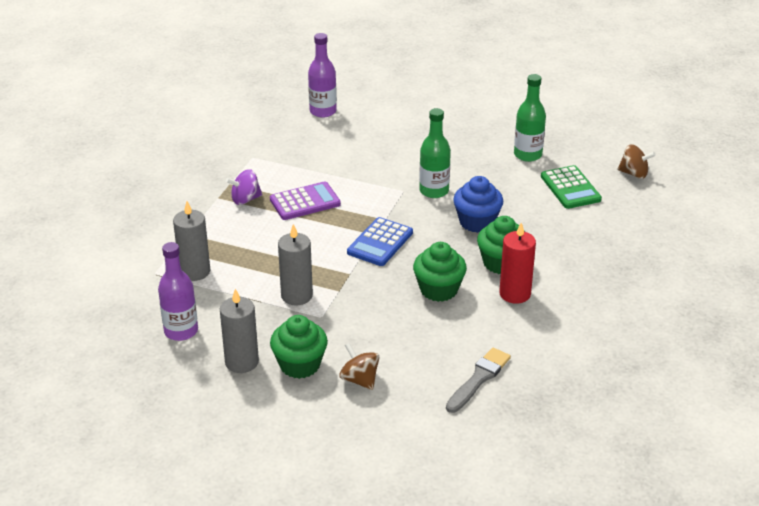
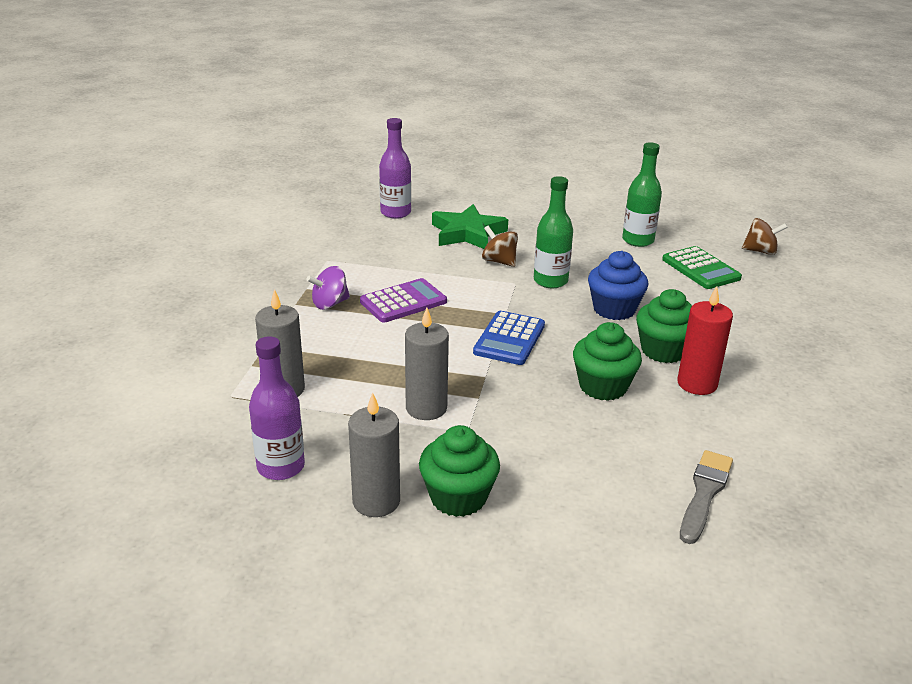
camera: 10 degrees left, 5 degrees down
brown spinning top [339,343,380,390] -> brown spinning top moved to [482,226,518,267]
none -> green star [432,204,508,249]

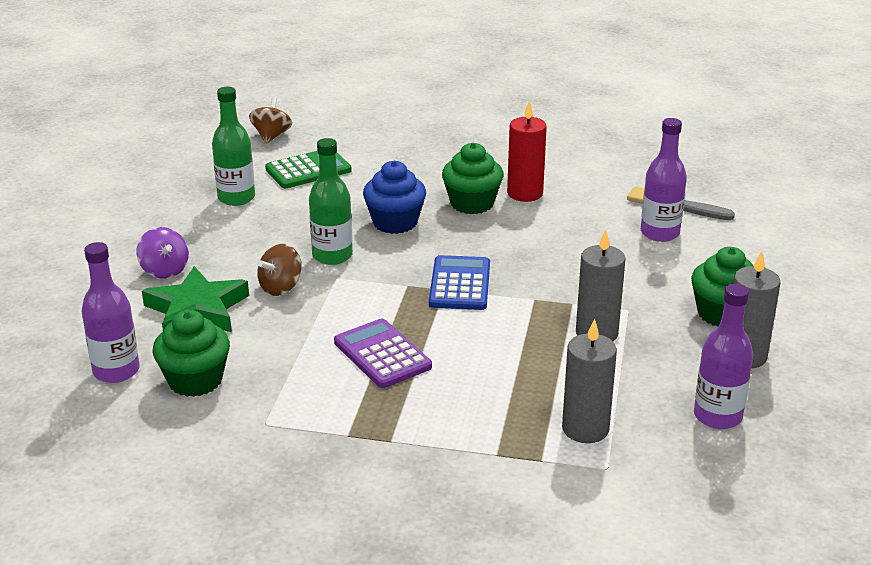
camera: 90 degrees left, 0 degrees up
purple spinning top [307,266,350,310] -> purple spinning top moved to [136,227,189,279]
blue calculator [473,311,545,365] -> blue calculator turned 105 degrees counterclockwise [429,255,490,310]
green cupcake [573,322,642,401] -> green cupcake moved to [152,310,230,397]
none -> purple bottle [641,118,687,242]

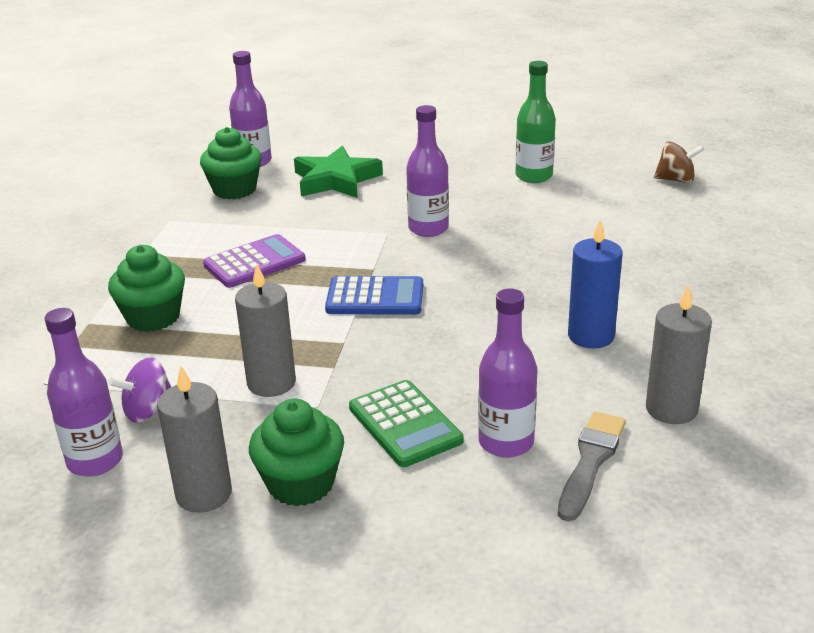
camera: 90 degrees right, 0 degrees up
purple spinning top [136,227,189,279] -> purple spinning top moved to [108,357,171,423]
brown spinning top [257,244,301,296] -> none
green calculator [265,151,352,188] -> green calculator moved to [349,380,464,467]
green bottle [309,138,353,265] -> purple bottle [406,105,449,237]
blue cupcake [363,161,426,234] -> none
green cupcake [442,143,504,214] -> green cupcake moved to [108,245,185,332]
red candle [507,101,547,202] -> blue candle [568,220,622,348]
grey candle [562,319,617,443] -> grey candle moved to [646,284,712,424]

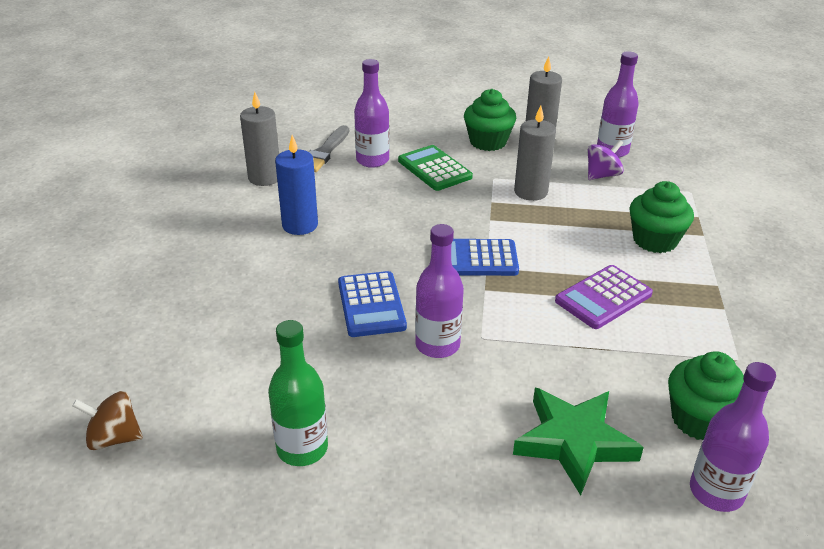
camera: 175 degrees right, 5 degrees up
none -> blue calculator [338,271,407,337]

